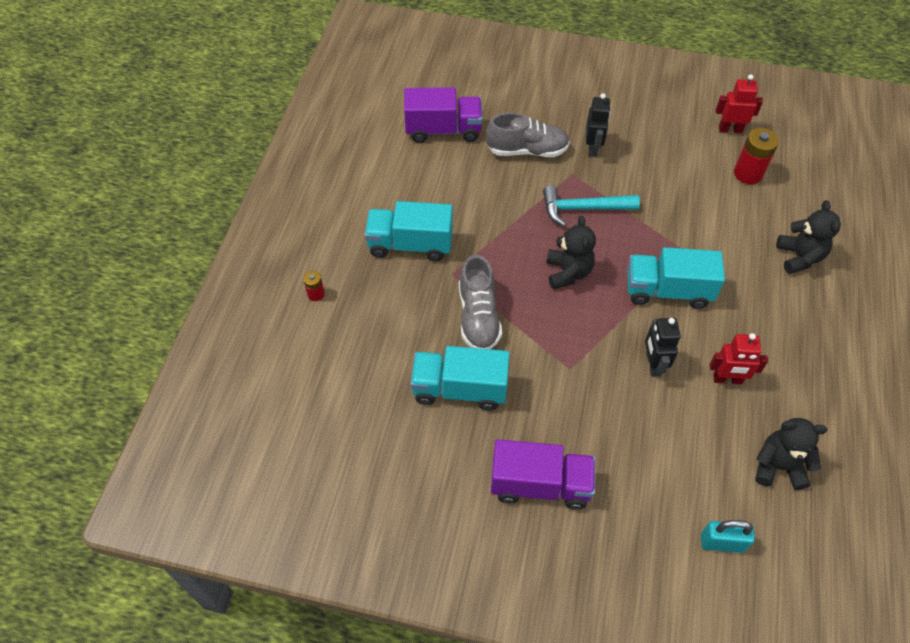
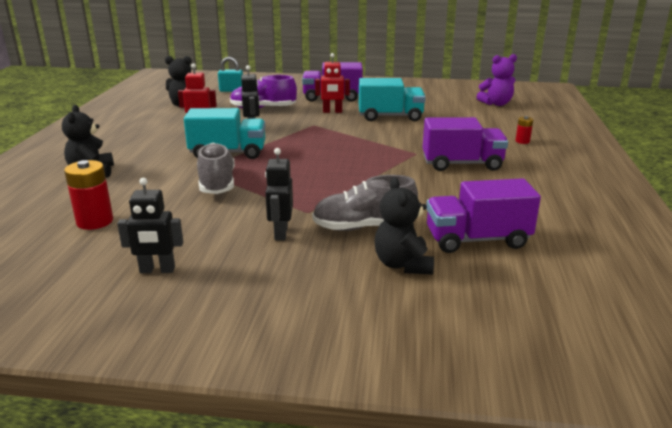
camera: 175 degrees right, 30 degrees down
turquoise truck [365,201,453,261] -> purple truck [422,117,508,171]
grey shoe [459,255,502,349] -> grey shoe moved to [197,143,235,194]
turquoise hammer [543,185,640,227] -> none
black teddy bear [546,216,596,289] -> black teddy bear moved to [374,177,434,275]
red robot [716,74,763,133] -> red robot moved to [315,53,350,113]
none -> black robot [117,178,183,273]
none -> purple shoe [230,75,297,108]
none -> purple teddy bear [476,54,517,106]

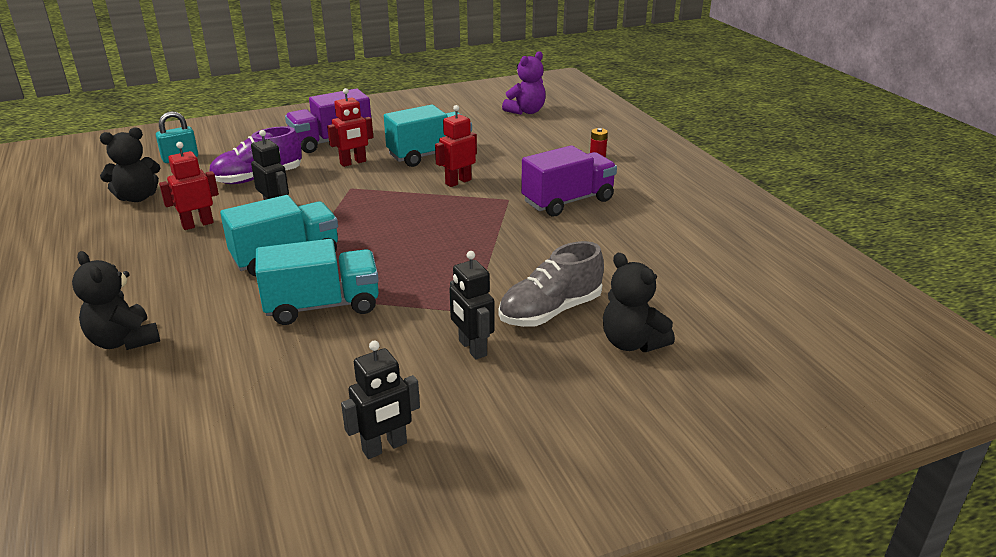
camera: 30 degrees left, 5 degrees up
red battery [64,160,113,230] -> none
grey shoe [197,143,235,194] -> turquoise truck [255,239,379,325]
purple truck [426,178,541,253] -> none
none -> red robot [435,105,477,187]

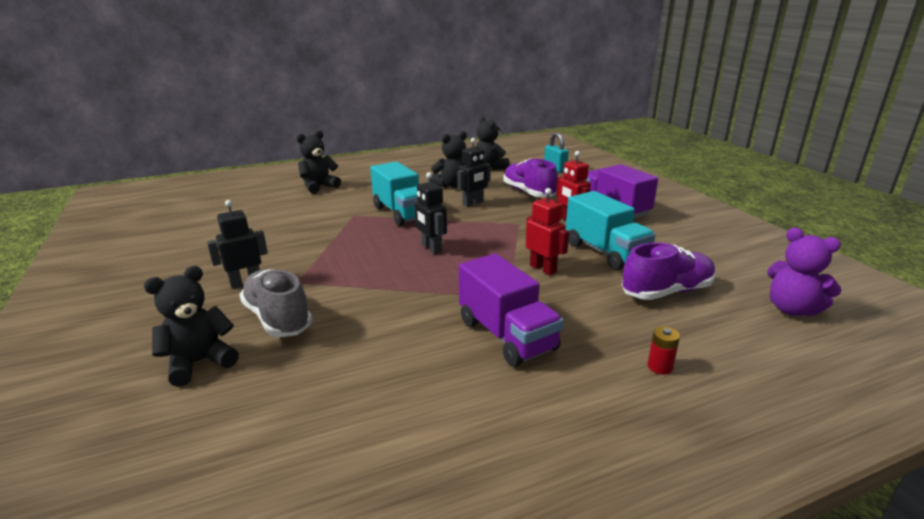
camera: 90 degrees right, 5 degrees down
red robot [159,142,219,230] -> black teddy bear [430,131,467,188]
turquoise truck [255,239,379,325] -> none
black robot [341,341,420,459] -> black robot moved to [415,172,447,254]
none -> purple shoe [622,242,715,300]

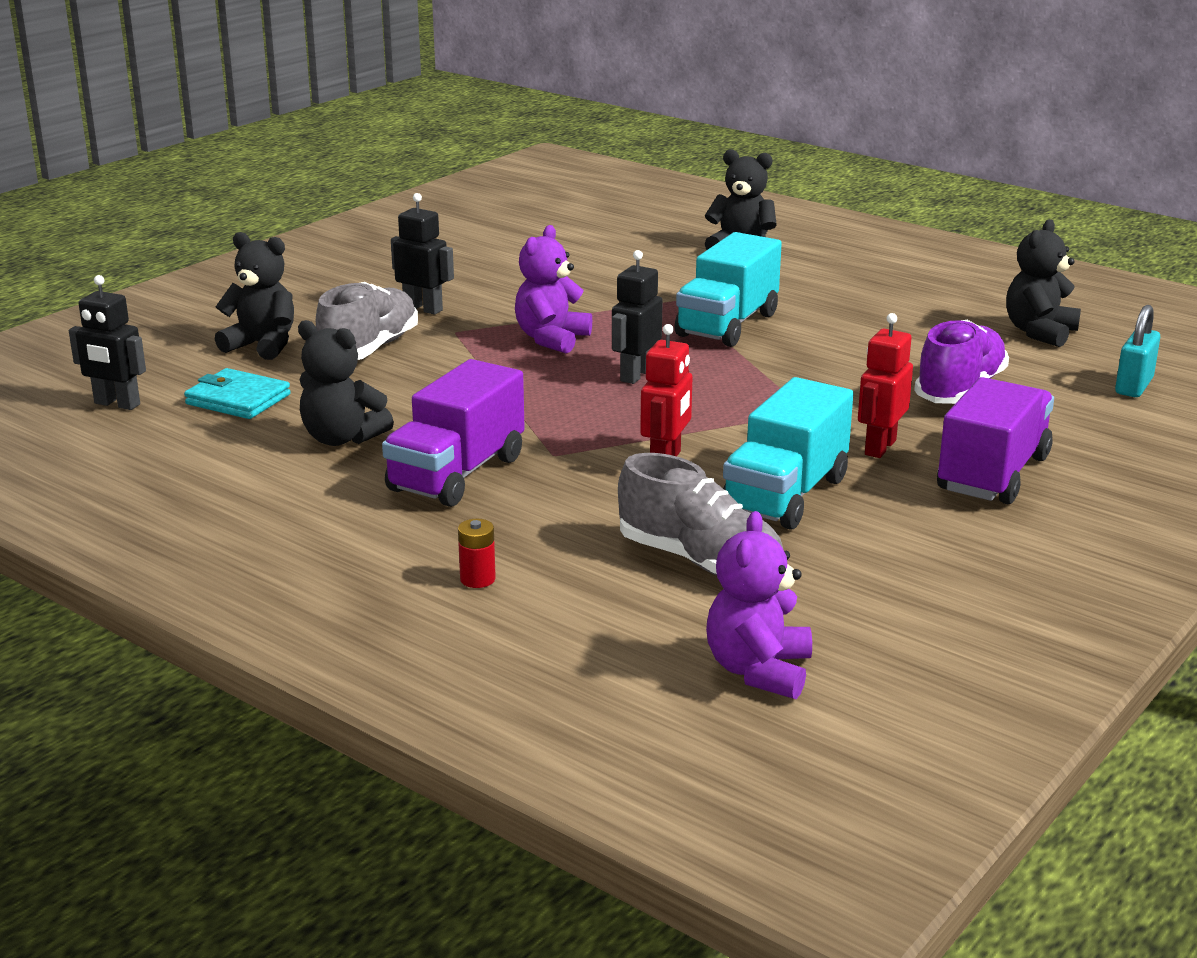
camera: 60 degrees right, 0 degrees up
black teddy bear [430,131,467,188] -> black teddy bear moved to [298,320,394,446]
black robot [457,138,491,207] -> black robot moved to [69,275,146,410]
purple shoe [622,242,715,300] -> grey shoe [618,453,783,576]
none -> turquoise wallet [184,368,291,419]
none -> purple teddy bear [515,225,592,353]

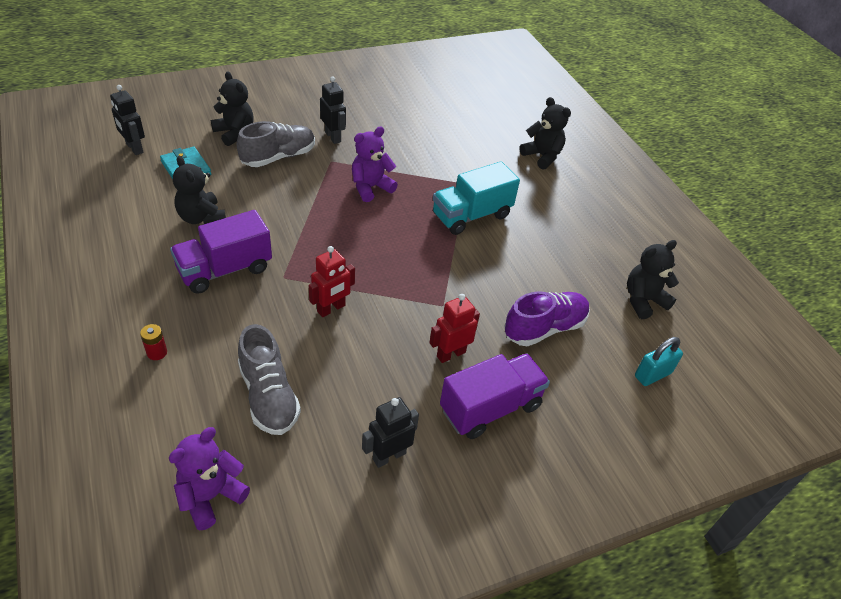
camera: 25 degrees right, 20 degrees up
black robot [612,250,663,384] -> black robot moved to [362,397,419,468]
turquoise truck [723,377,853,530] -> none

